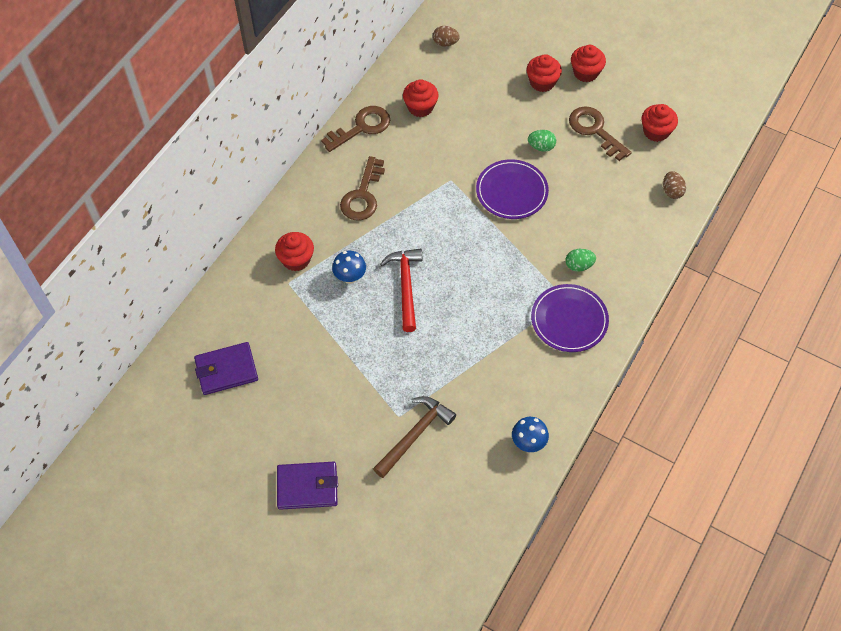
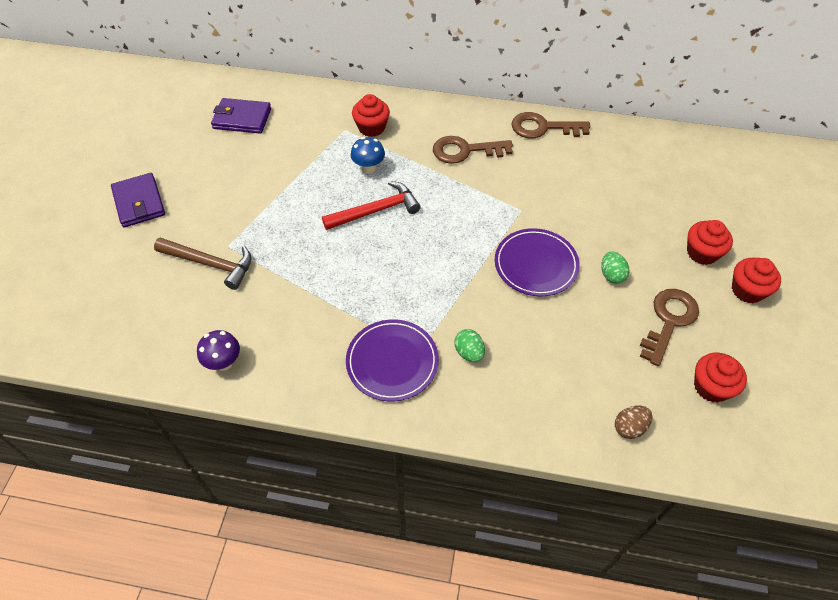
camera: 70 degrees right, 5 degrees down
purple wallet [194,342,258,395] -> purple wallet turned 45 degrees counterclockwise [211,98,271,134]
brown key [321,106,390,152] -> brown key turned 150 degrees clockwise [512,112,590,138]
red cupcake [403,79,439,117] -> none
brown egg [433,26,460,47] -> none
blue mushroom [512,417,549,452] -> purple mushroom [197,330,240,371]

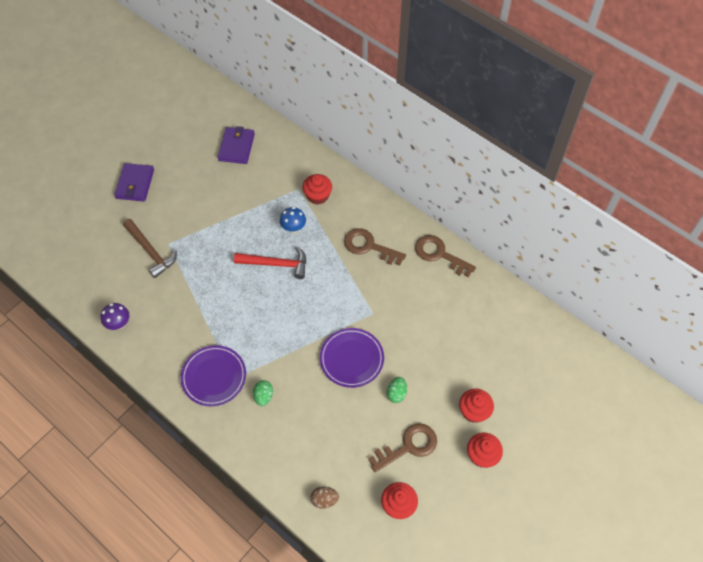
camera: 30 degrees right, 5 degrees up
purple wallet [211,98,271,134] -> purple wallet turned 60 degrees clockwise [218,126,255,164]

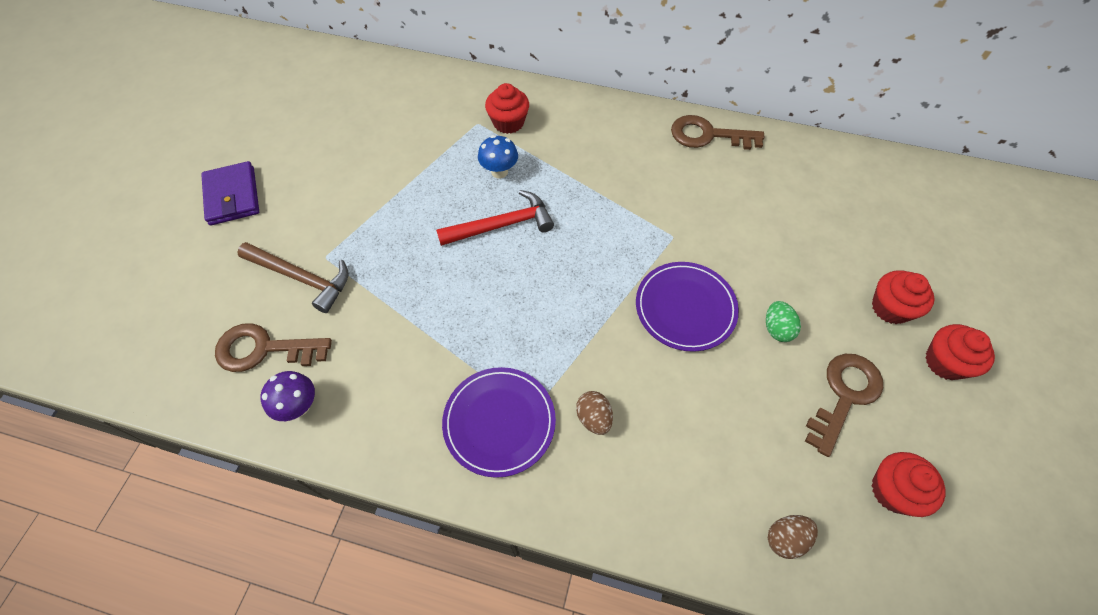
camera: 25 degrees left, 0 degrees up
purple wallet [218,126,255,164] -> none
green egg [253,380,273,406] -> brown egg [576,391,613,435]
brown key [344,228,406,266] -> brown key moved to [215,323,332,372]

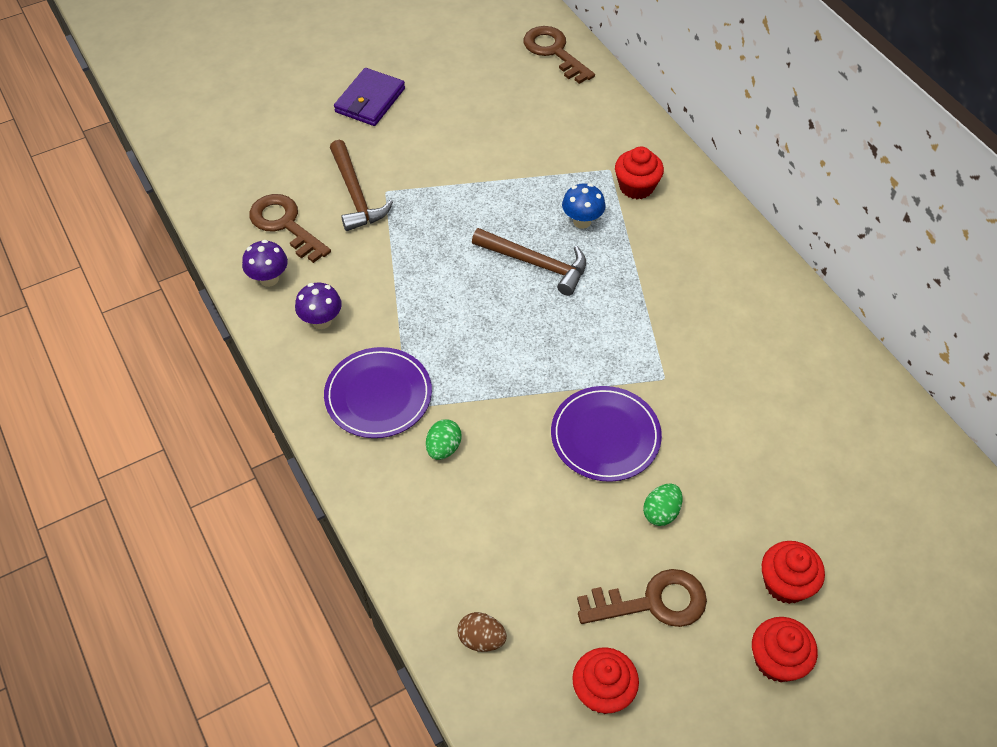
camera: 45 degrees right, 5 degrees down
red hammer [436,190,554,246] -> brown hammer [472,228,586,296]
brown egg [576,391,613,435] -> green egg [426,419,462,460]
brown key [671,115,765,150] -> brown key moved to [524,26,595,84]
none -> purple mushroom [295,282,342,329]

